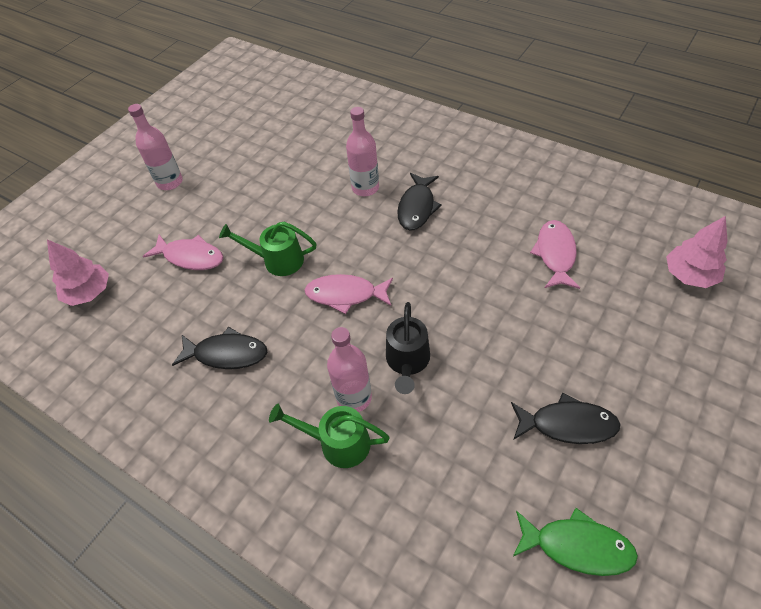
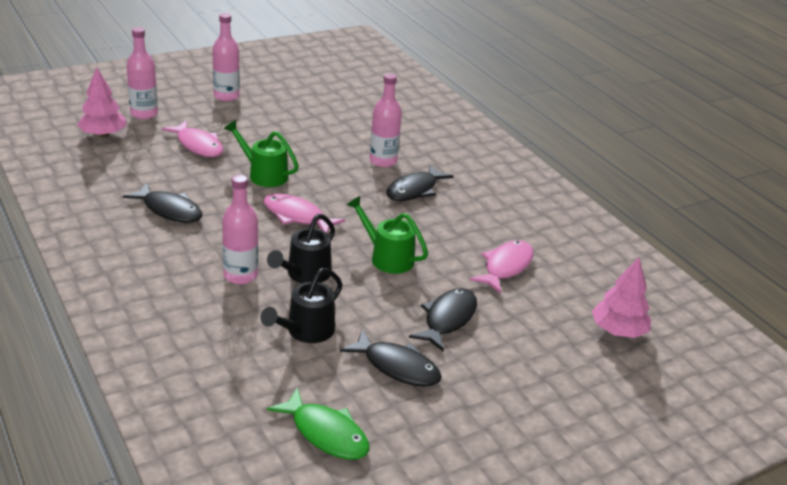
camera: 20 degrees right, 20 degrees down
green watering can [269,404,390,468] -> green watering can moved to [347,196,428,274]
none -> pink bottle [127,27,158,119]
none -> black watering can [260,268,343,343]
none -> black fish [409,288,477,351]

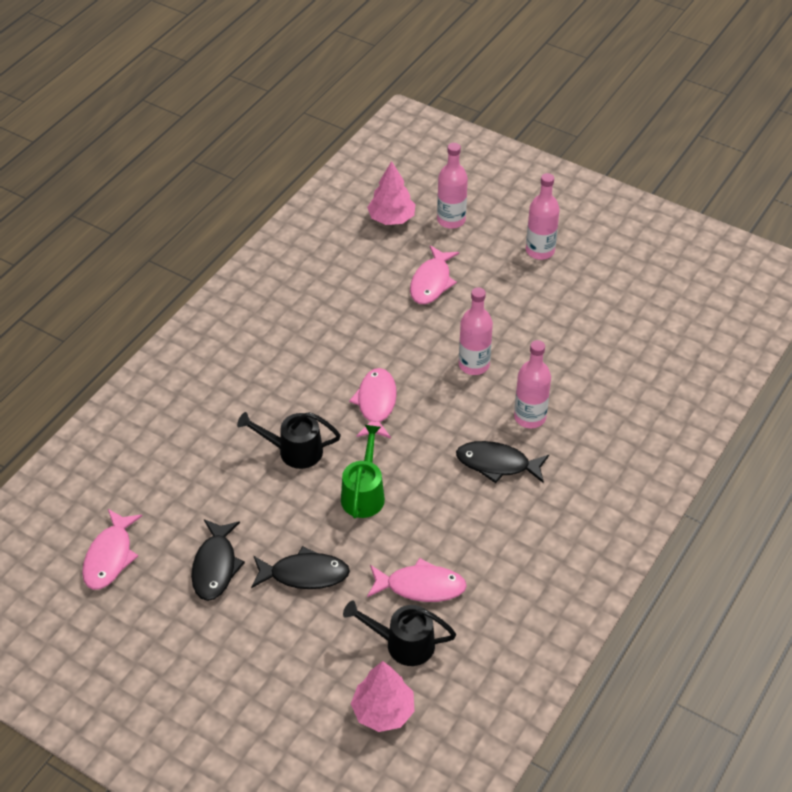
camera: 65 degrees right, 15 degrees up
black fish [123,183,202,223] -> none
pink bottle [222,175,258,284] -> pink bottle moved to [459,287,493,375]
green watering can [224,120,299,187] -> none
black watering can [260,268,343,343] -> black watering can moved to [343,601,456,666]
green fish [267,387,370,460] -> pink fish [82,509,142,590]

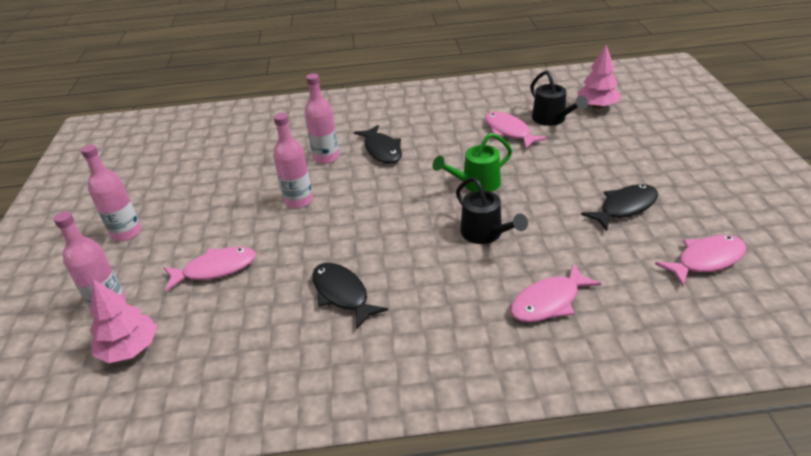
camera: 125 degrees left, 10 degrees down
black fish [251,546,350,589] -> black fish moved to [312,263,388,329]
pink fish [349,368,397,439] -> pink fish moved to [510,263,601,322]

